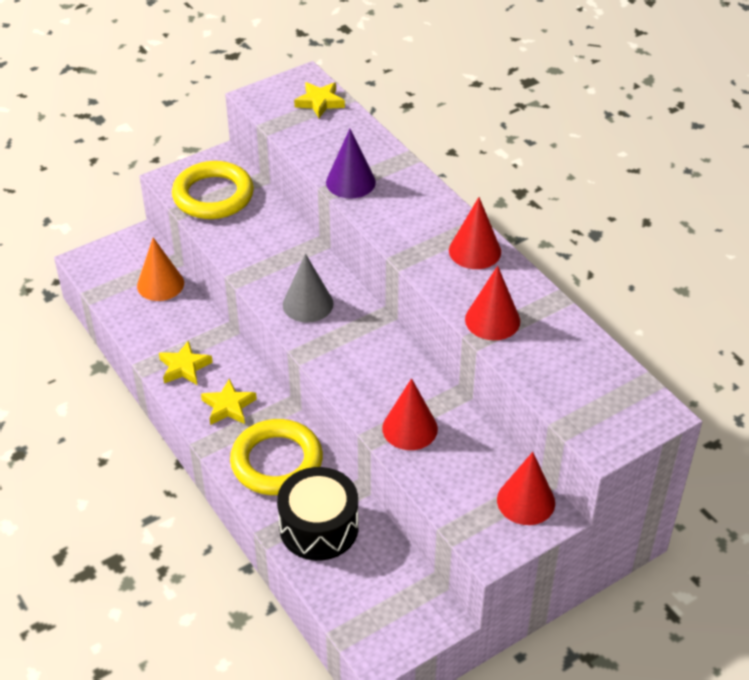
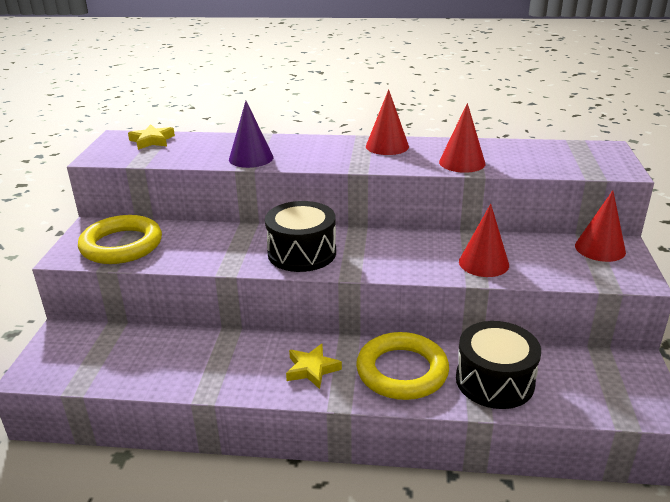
camera: 50 degrees left, 15 degrees down
orange cone [137,237,184,301] -> none
yellow star [159,340,213,385] -> none
grey cone [283,254,333,323] -> black drum [265,201,336,272]

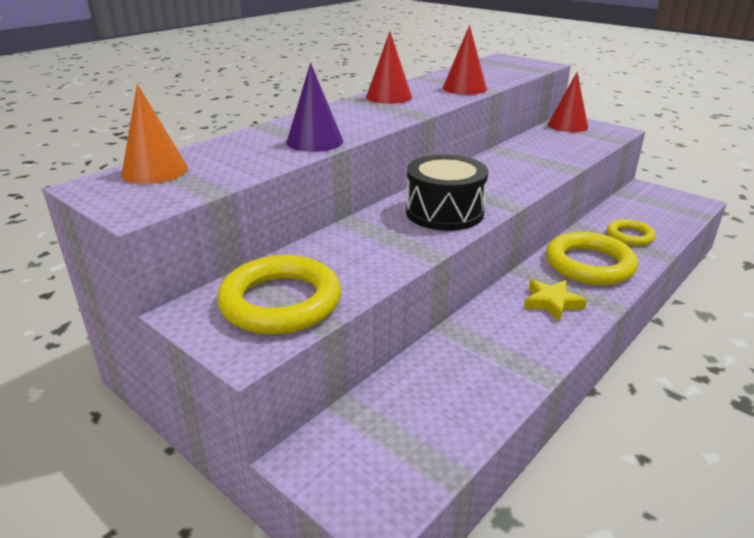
camera: 55 degrees left, 0 degrees up
yellow star [128,124,175,150] -> orange cone [121,84,188,184]
black drum [456,321,541,409] -> yellow ring [607,219,656,246]
red cone [459,204,509,277] -> none

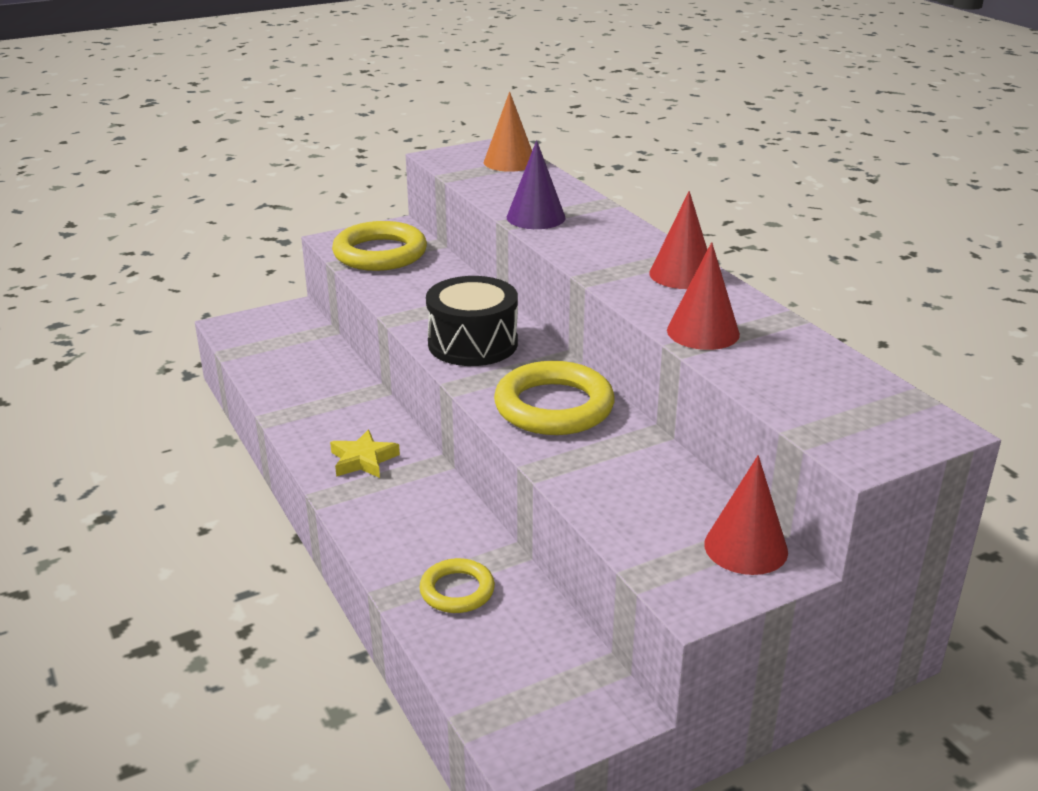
camera: 110 degrees right, 0 degrees up
yellow ring [546,232,638,285] -> yellow ring moved to [494,361,615,435]

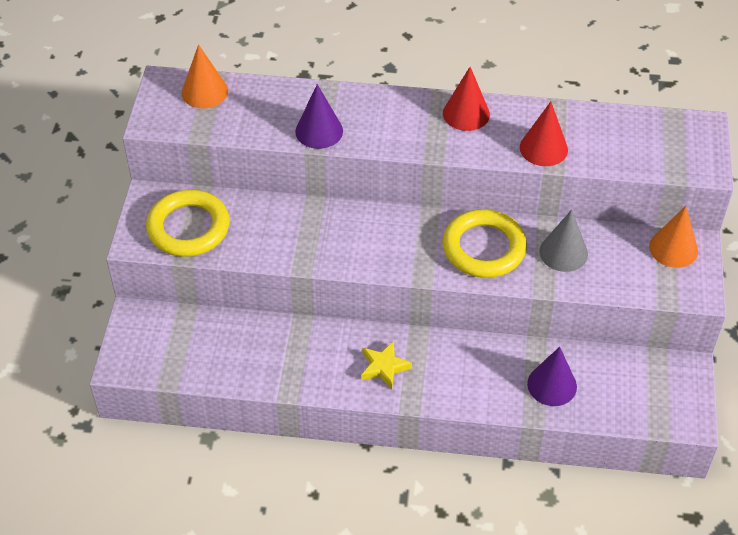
camera: 55 degrees left, 20 degrees up
yellow ring [419,558,495,613] -> purple cone [527,347,577,406]
black drum [426,276,518,366] -> none
red cone [704,455,788,575] -> orange cone [649,206,698,268]
none -> grey cone [539,210,588,272]

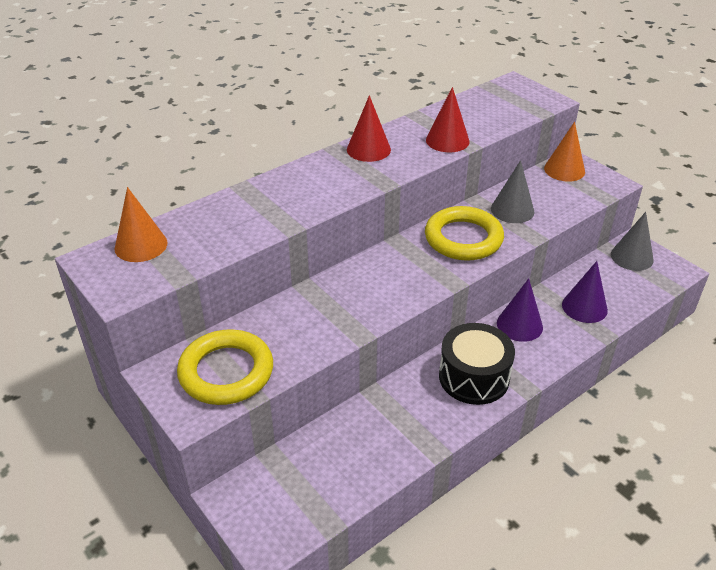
camera: 45 degrees left, 10 degrees down
purple cone [295,84,343,149] -> purple cone moved to [497,278,543,342]
yellow star [361,341,412,389] -> black drum [439,323,515,405]
none -> grey cone [611,212,654,271]

